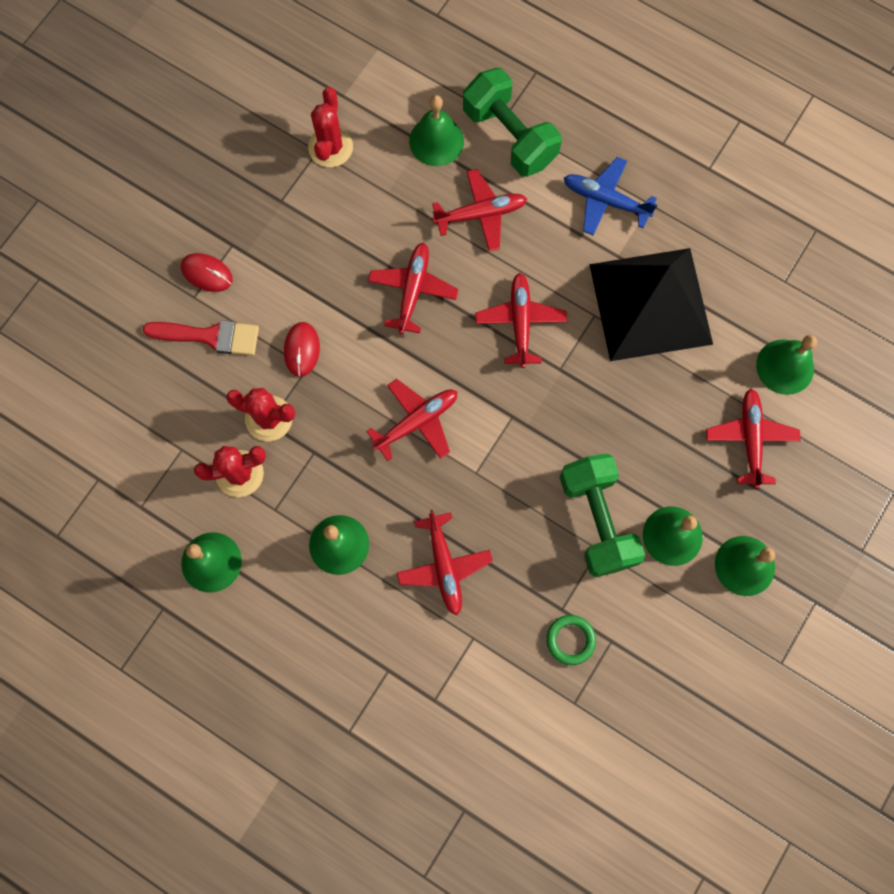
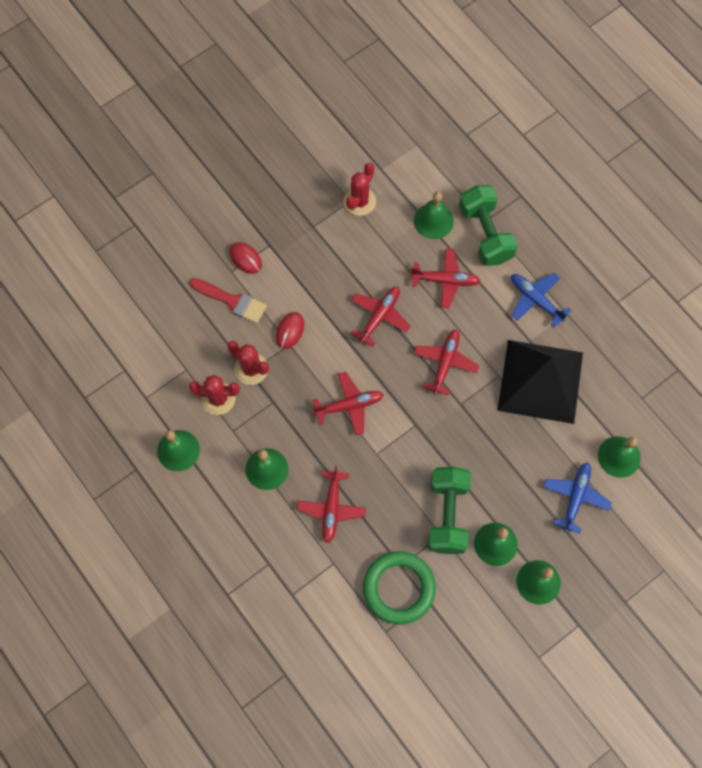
camera: 20 degrees right, 5 degrees down
green ring [546,615,596,665] -> green ring [363,551,436,625], size x2.02
red plane [706,389,801,488] -> blue plane [544,463,611,534]

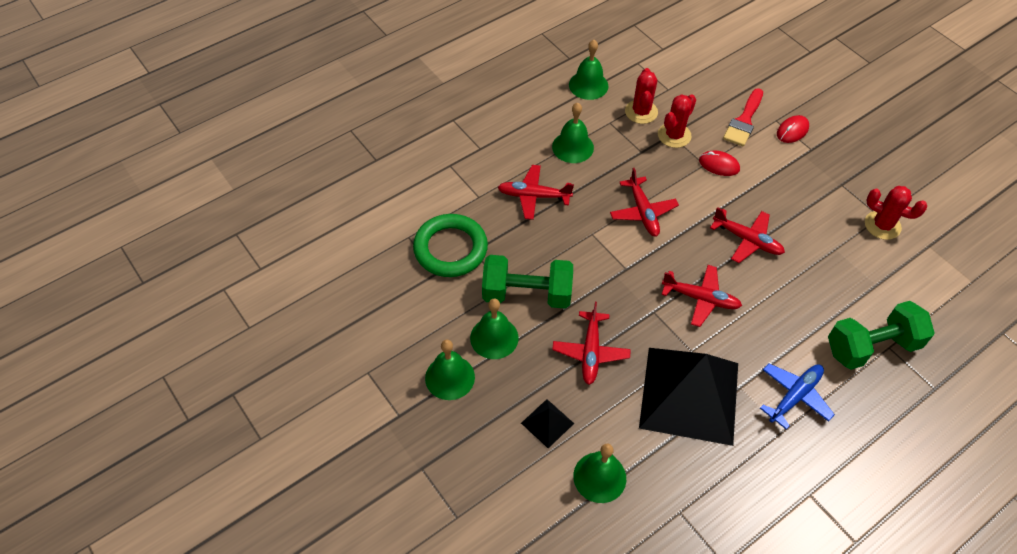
camera: 90 degrees right, 15 degrees down
red plane [410,248,481,308] -> red plane moved to [552,302,631,385]
green bell [414,191,454,239] -> none
blue plane [544,463,611,534] -> black pyramid [521,399,574,448]

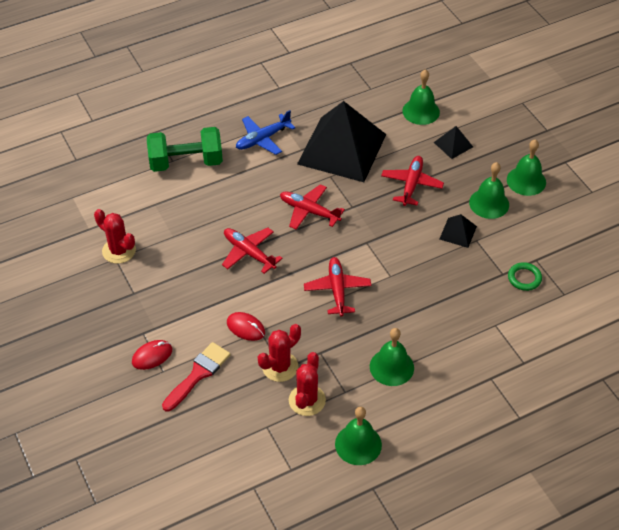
camera: 170 degrees left, 5 degrees down
green ring [413,214,488,277] -> green ring [508,262,542,291], size x0.49
green dumbbell [482,255,573,309] -> black pyramid [440,214,477,248]
red plane [498,165,574,220] -> none

